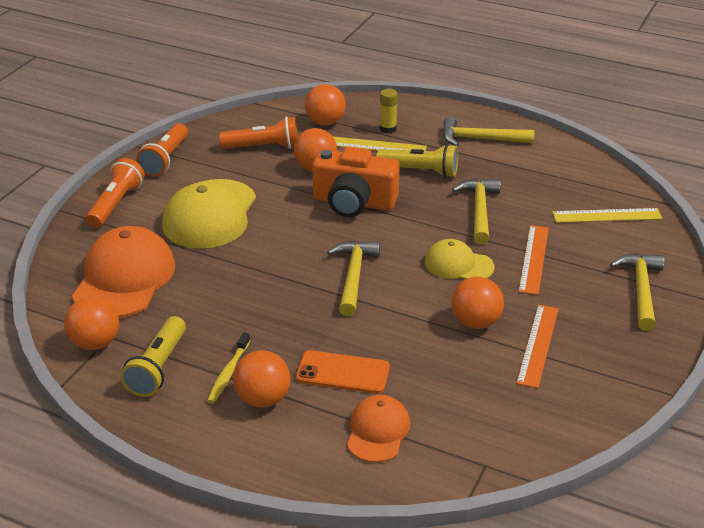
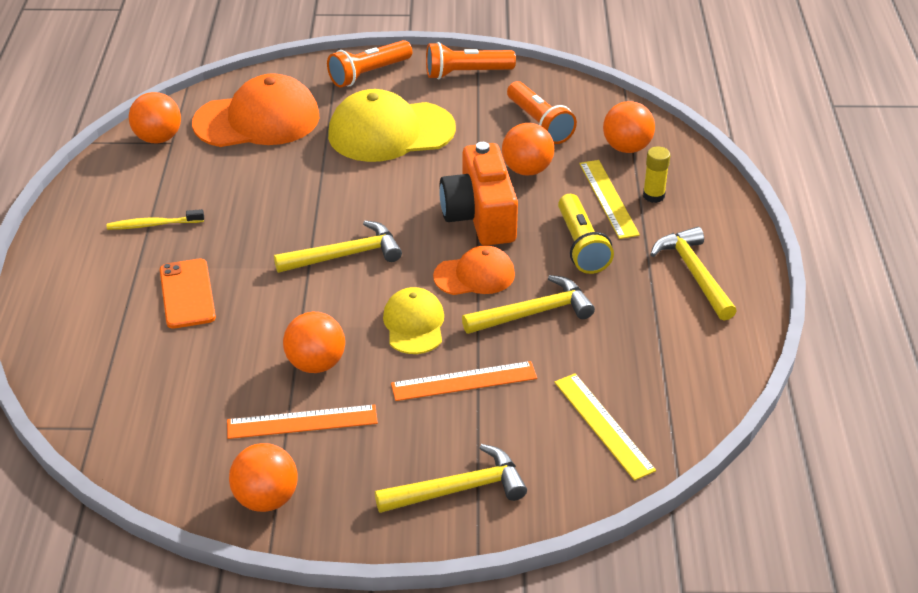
camera: 65 degrees right, 5 degrees up
orange flashlight [86,158,145,228] -> orange flashlight turned 150 degrees clockwise [327,40,412,88]
yellow flashlight [120,316,186,397] -> none
orange ball [233,350,290,408] -> orange ball moved to [229,443,298,512]
orange cap [347,395,410,463] -> orange cap moved to [433,245,515,295]

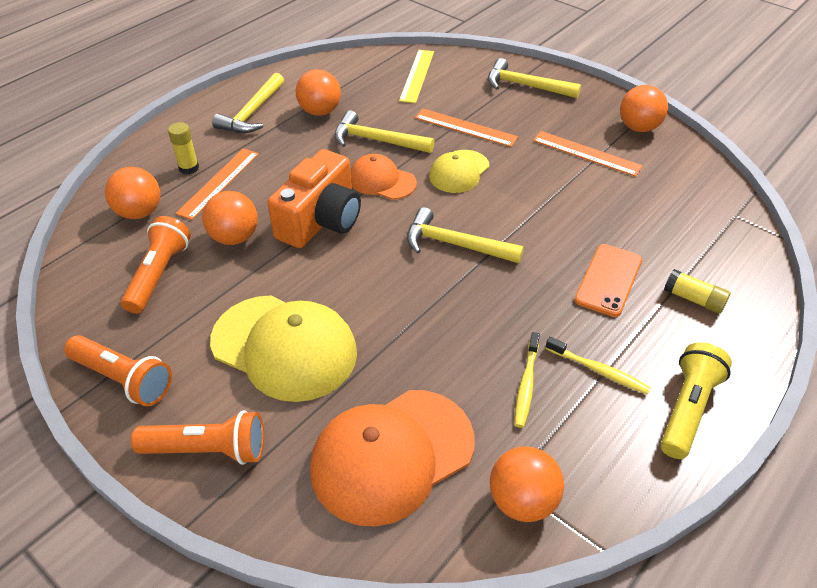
camera: 140 degrees left, 5 degrees up
orange cap [192,73,320,147] -> orange cap turned 60 degrees counterclockwise [310,390,475,527]
orange ball [283,312,345,373] -> orange ball moved to [296,69,341,116]
yellow flashlight [558,194,614,274] -> yellow flashlight moved to [660,342,732,459]
yellow ruler [579,160,640,239] -> orange ruler [175,148,259,220]
none -> yellow toothbrush [515,332,540,428]
none -> yellow glue stick [664,269,731,314]

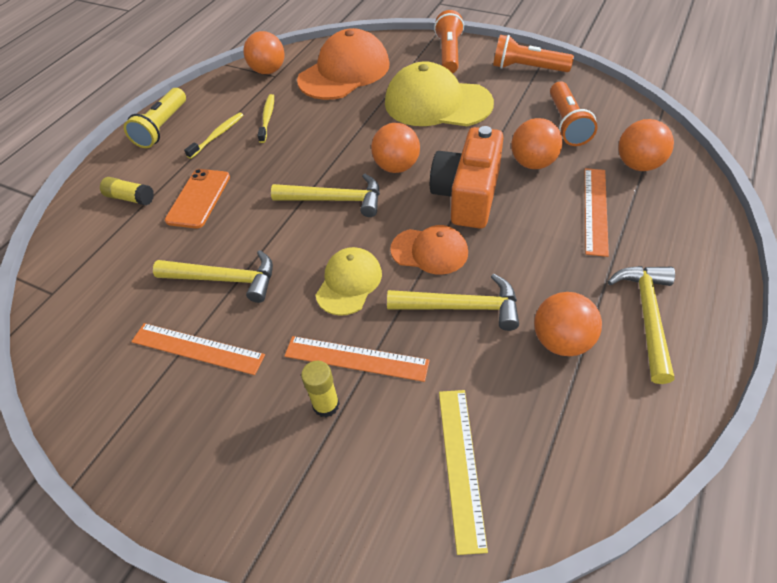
camera: 170 degrees right, 5 degrees up
orange flashlight [131,410,264,465] -> orange flashlight turned 105 degrees clockwise [434,10,464,73]
yellow glue stick [168,122,199,174] -> yellow glue stick moved to [301,361,340,417]
yellow hammer [488,58,581,98] -> yellow hammer moved to [153,250,273,303]
yellow toothbrush [545,337,651,395] -> yellow toothbrush turned 105 degrees clockwise [184,113,243,159]
orange ball [620,85,668,132] -> orange ball moved to [371,123,420,173]

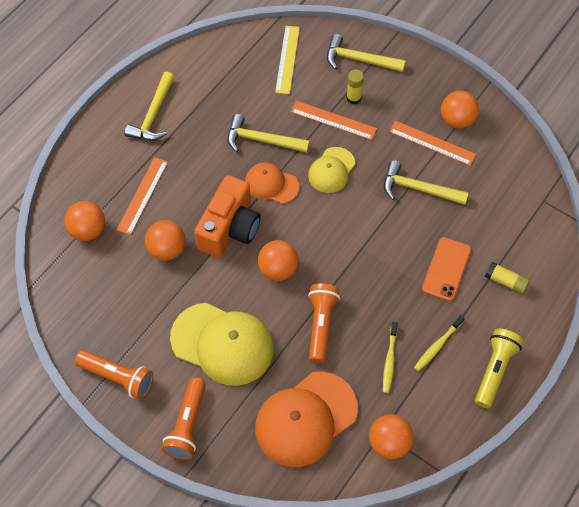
camera: 175 degrees left, 10 degrees up
yellow hammer [271,174,380,217] -> yellow hammer moved to [327,34,406,72]
orange ball [534,292,602,356] -> orange ball moved to [441,91,479,129]
orange flashlight [550,82,598,146] -> orange flashlight moved to [308,283,340,363]

